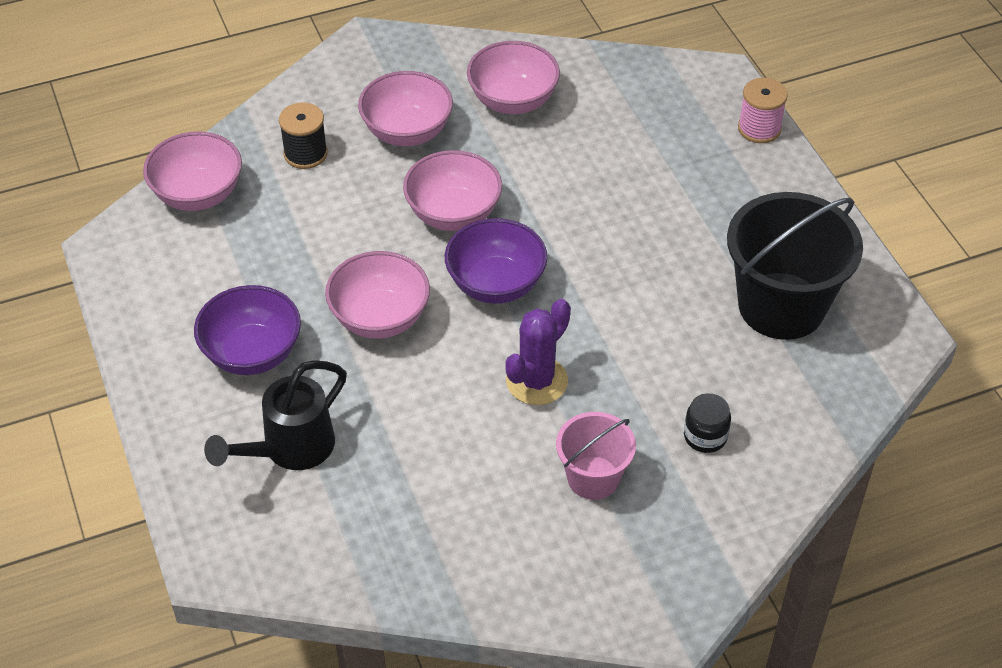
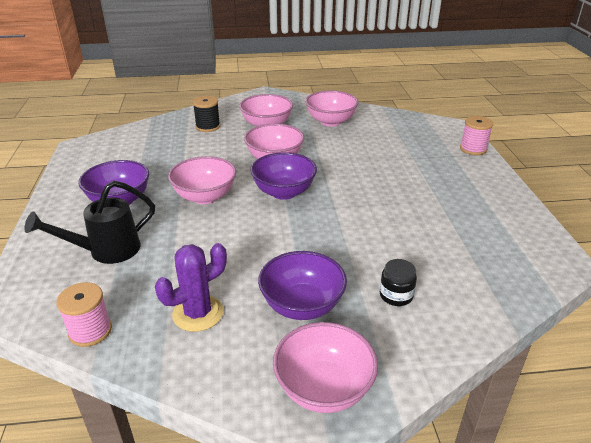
camera: 15 degrees right, 15 degrees down
pink bowl [143,132,242,211] -> pink bowl moved to [273,322,378,413]
purple cactus [505,299,571,405] -> purple cactus moved to [155,243,227,332]
pink bucket [556,412,636,500] -> purple bowl [258,251,347,320]
black bucket [727,192,863,340] -> none
none -> pink spool [56,282,112,347]

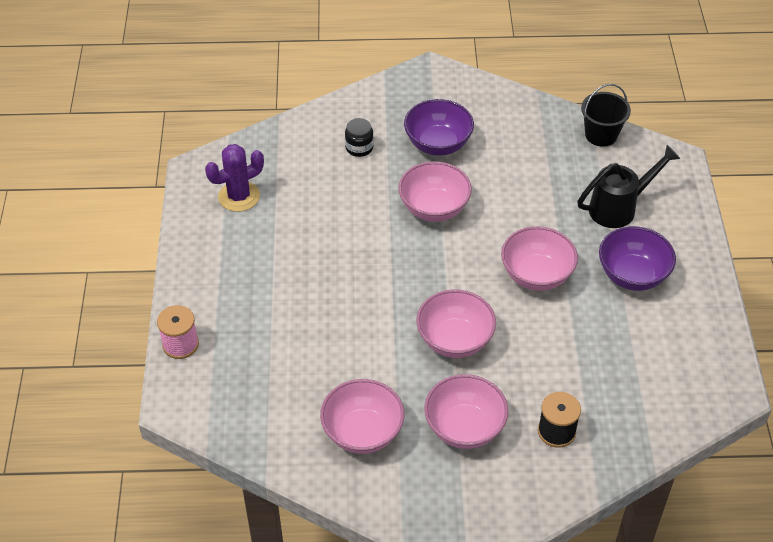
camera: 175 degrees left, 15 degrees up
pink spool [56,282,112,347] -> black bucket [581,84,631,147]
purple cactus [155,243,227,332] -> purple cactus moved to [205,144,264,212]
purple bowl [250,152,317,200] -> none
pink bowl [273,322,378,413] -> pink bowl moved to [398,161,472,222]

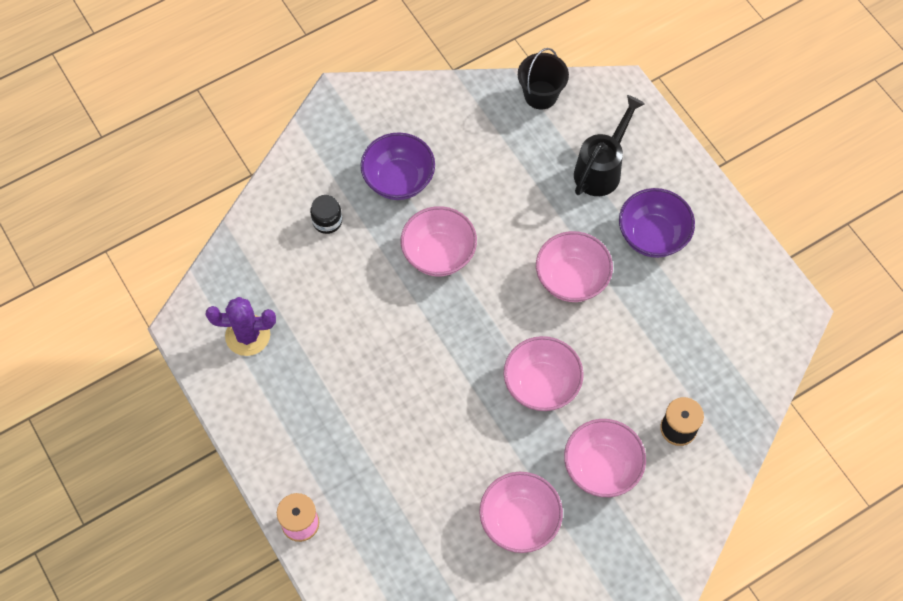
camera: 30 degrees left, 15 degrees up
purple cactus [205,144,264,212] -> purple cactus turned 60 degrees clockwise [206,297,276,356]

